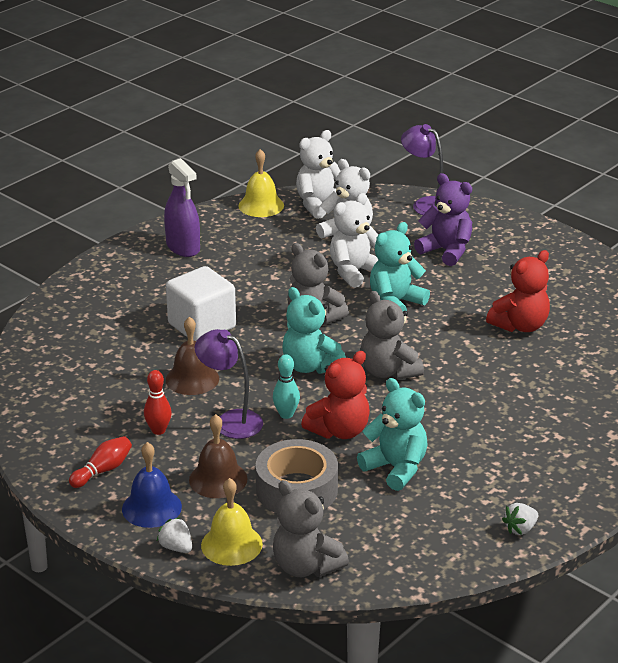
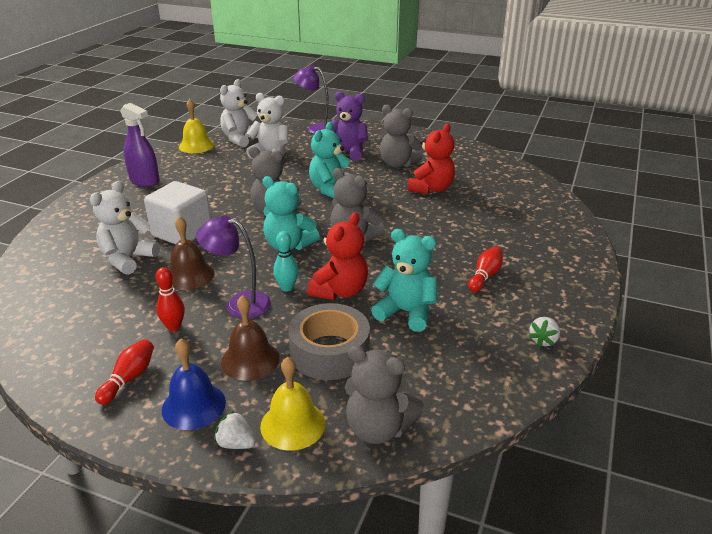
camera: 20 degrees left, 0 degrees up
white teddy bear [330,193,379,288] -> white teddy bear moved to [90,181,160,275]
none -> grey teddy bear [379,105,423,168]
none -> red bowling pin [468,246,503,292]

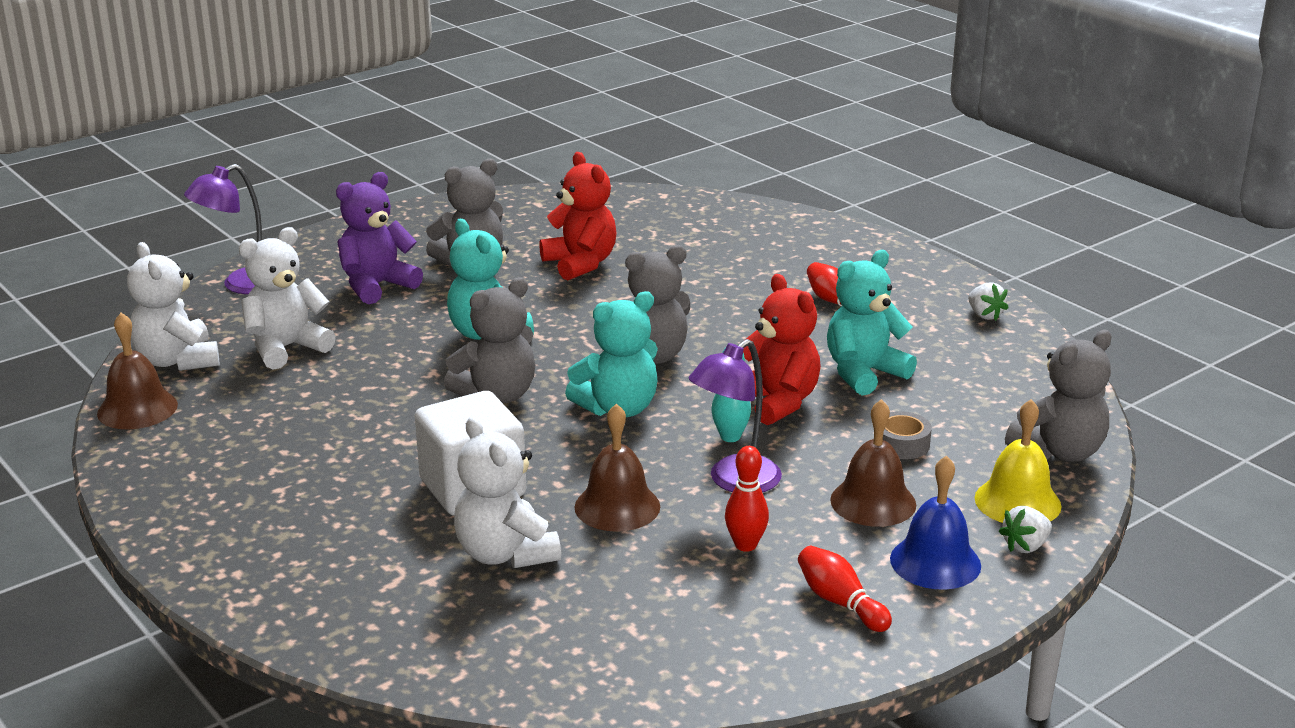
camera: 60 degrees left, 5 degrees down
purple spray bottle [120,103,160,187] -> none
yellow bell [179,99,214,153] -> brown bell [97,313,178,429]
grey tape [288,303,370,380] -> grey tape [883,411,932,459], size x0.49

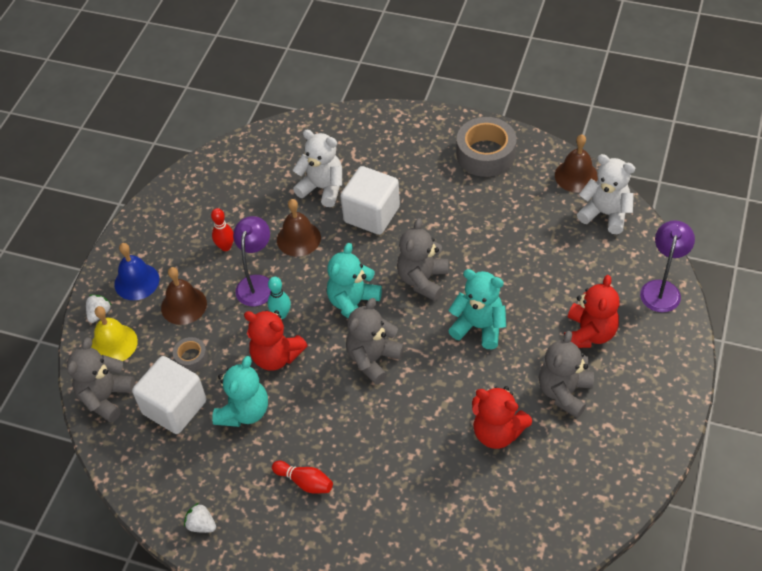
camera: 150 degrees right, 25 degrees up
white teddy bear [239,227,336,370] -> none
purple teddy bear [336,172,423,304] -> red teddy bear [564,275,620,348]
red bowling pin [798,546,892,632] -> none
none -> white cube [132,356,206,434]
none -> grey tape [456,117,517,177]

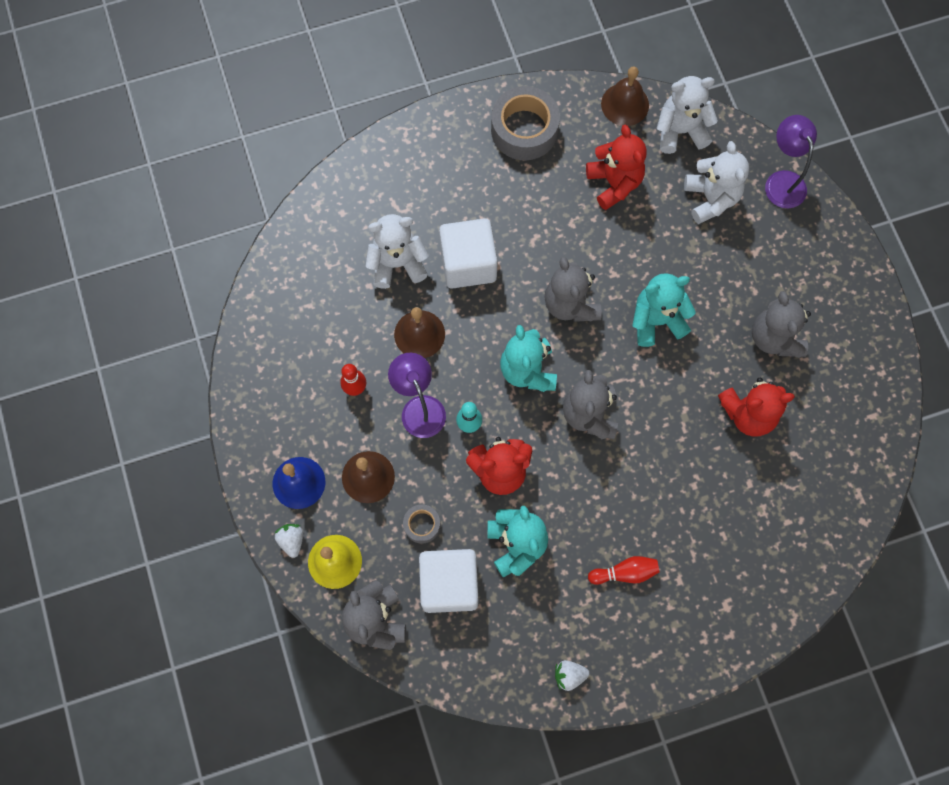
camera: 40 degrees left, 20 degrees up
red teddy bear [564,275,620,348] -> red teddy bear moved to [586,125,647,210]
none -> white teddy bear [684,141,749,224]

